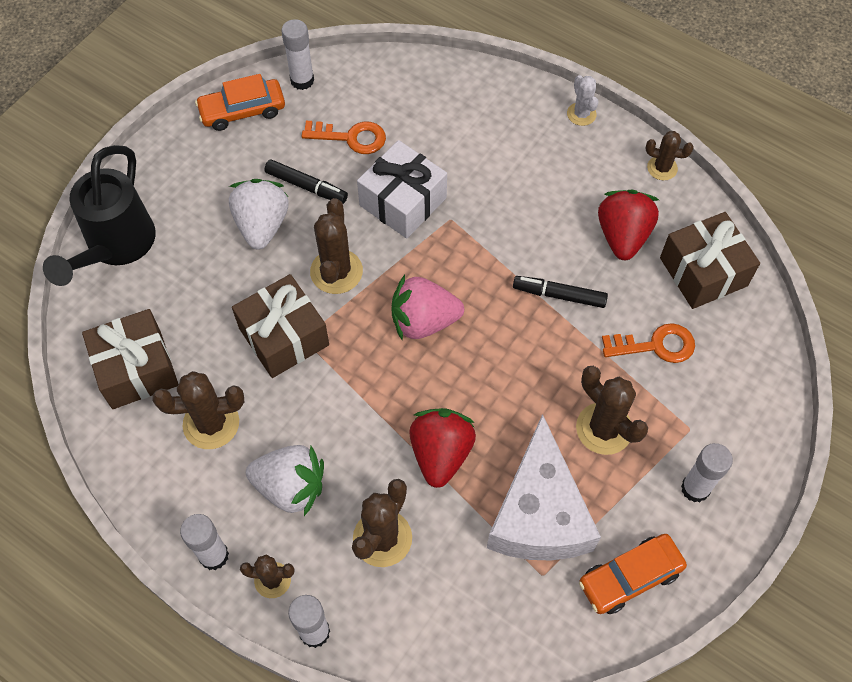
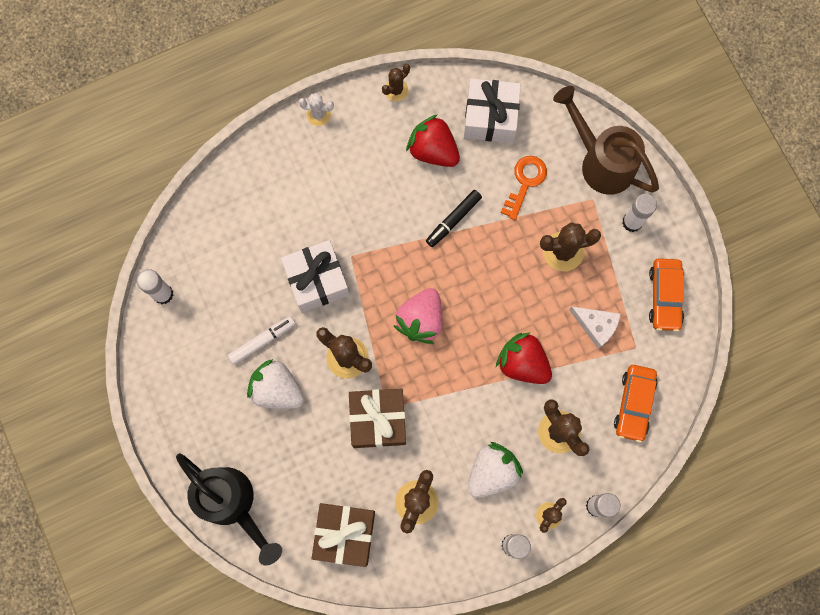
camera: 60 degrees left, 15 degrees up
orange car [195,74,285,131] -> orange car moved to [614,365,658,443]
black marker [264,159,348,204] -> white marker [228,316,296,365]
orange key [302,121,386,154] -> none
white cheese [487,414,601,561] -> white cheese [569,307,621,349], size x0.51
brown gift [660,212,760,309] -> white gift [464,78,521,143]
none -> brown watering can [553,86,659,195]

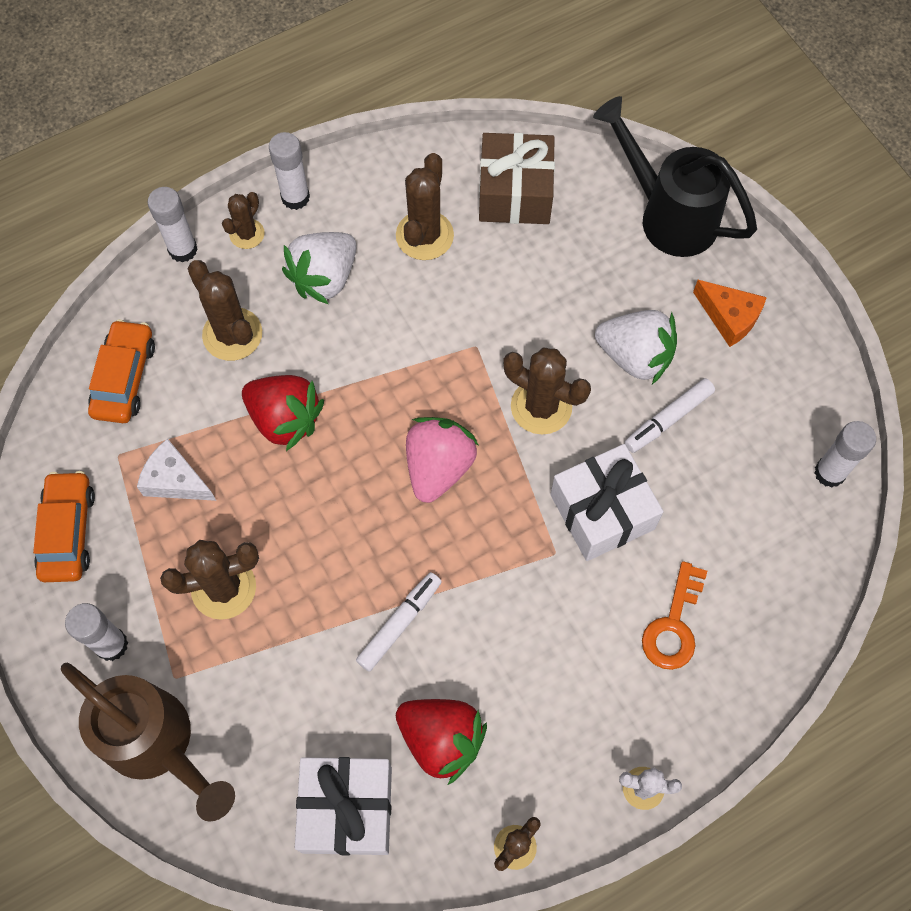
camera: 175 degrees right, 10 degrees down
brown gift [349,388,406,448] -> none
black marker [426,190,482,247] -> white marker [356,572,442,672]
orange key [501,156,547,220] -> orange key moved to [642,561,707,670]
none -> orange cheese [693,280,767,347]

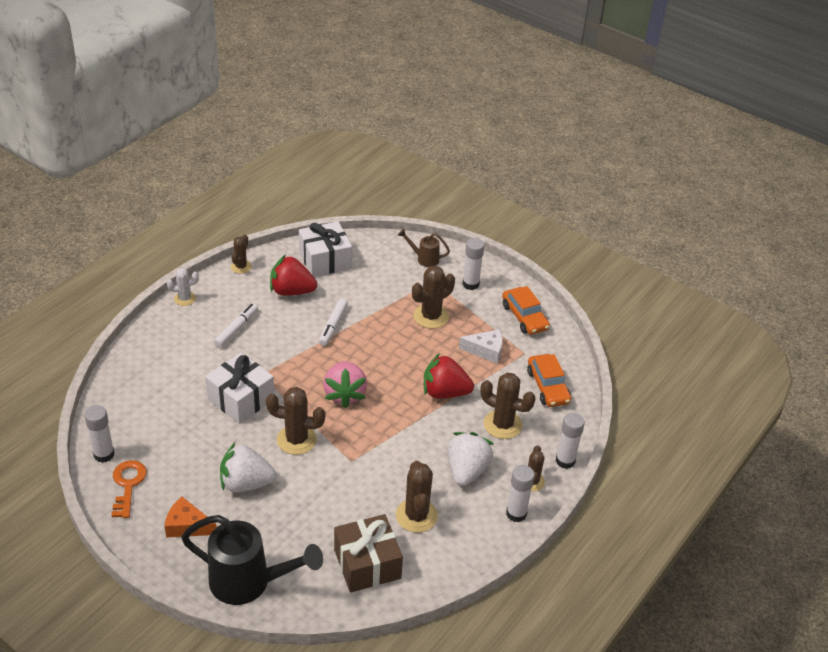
camera: 155 degrees right, 25 degrees down
brown watering can [61,663,235,822] -> brown watering can [398,229,450,267], size x0.49
white marker [624,378,715,453] -> white marker moved to [214,303,258,348]
orange key [642,561,707,670] -> orange key moved to [112,460,147,518]

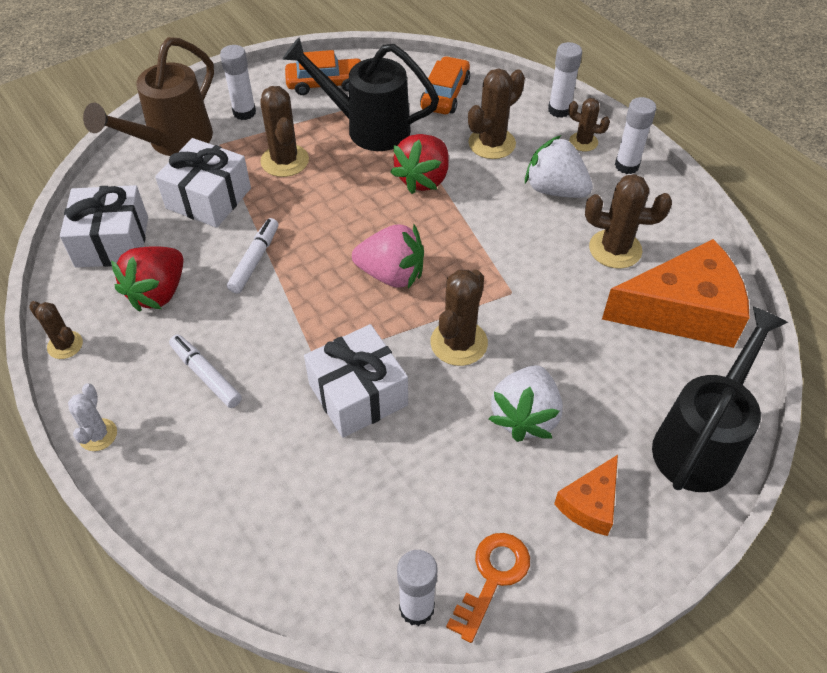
camera: 70 degrees left, 10 degrees up
orange key [112,460,147,518] -> orange key turned 105 degrees clockwise [446,533,530,643]
white marker [319,298,348,346] -> white marker turned 105 degrees counterclockwise [227,218,278,294]
brown gift [334,514,403,593] -> orange cheese [602,239,750,348]
brown watering can [398,229,450,267] -> brown watering can [83,37,214,156], size x2.06
white cheese [459,329,503,364] -> black watering can [282,37,439,151]
orange car [527,354,571,407] -> orange car turned 75 degrees counterclockwise [420,56,470,114]
none -> white gift [155,138,251,228]

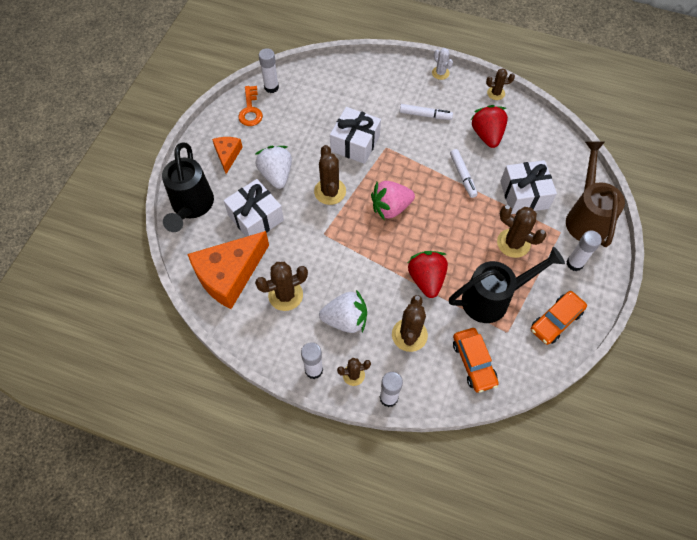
camera: 145 degrees right, 10 degrees up
white gift [60,185,148,268] -> white gift moved to [223,179,284,237]

